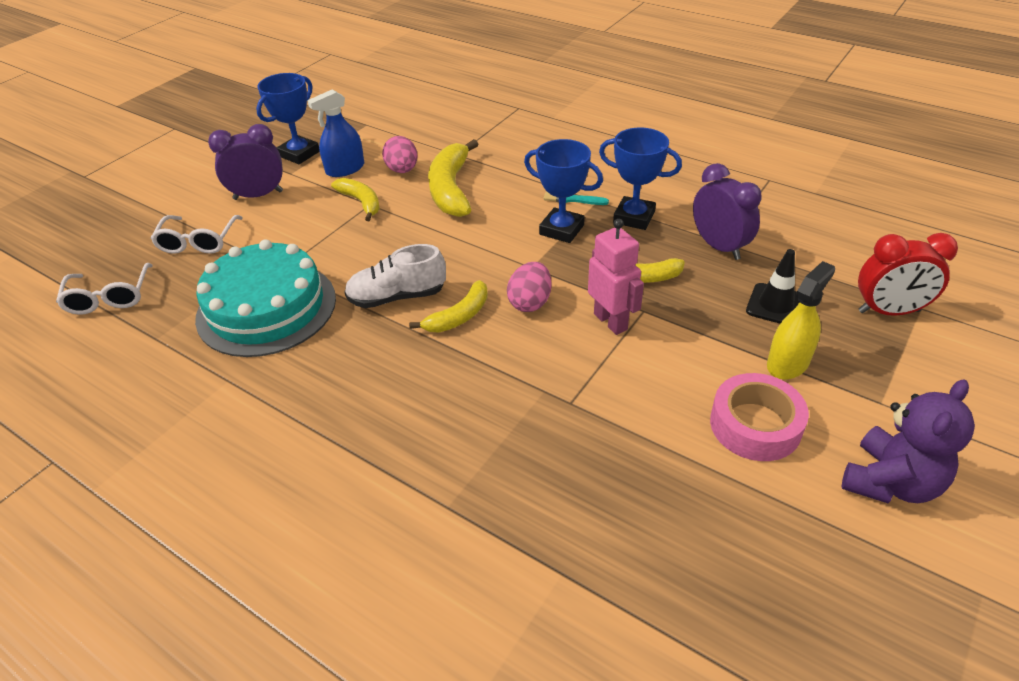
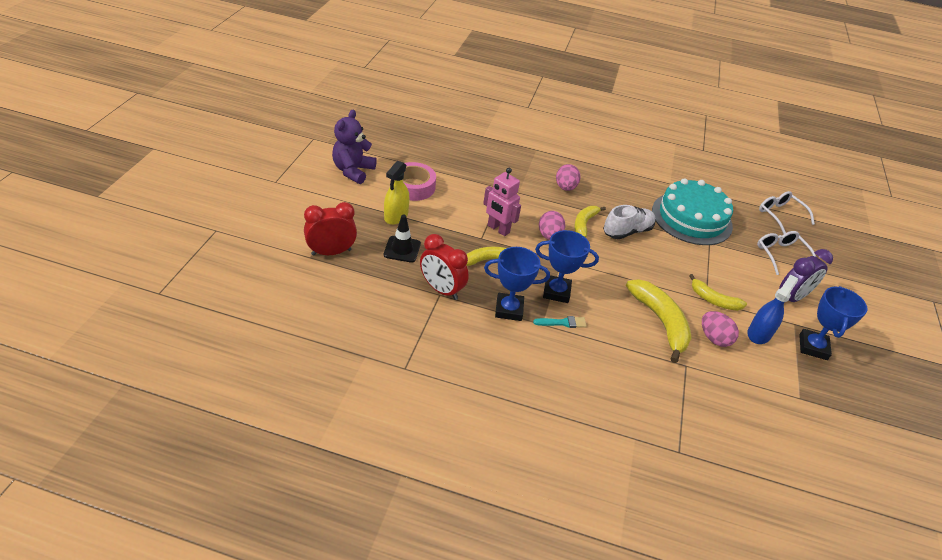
camera: 155 degrees right, 0 degrees up
purple clock [693,163,762,260] -> red clock [420,234,469,300]
none -> pink egg [556,164,580,191]

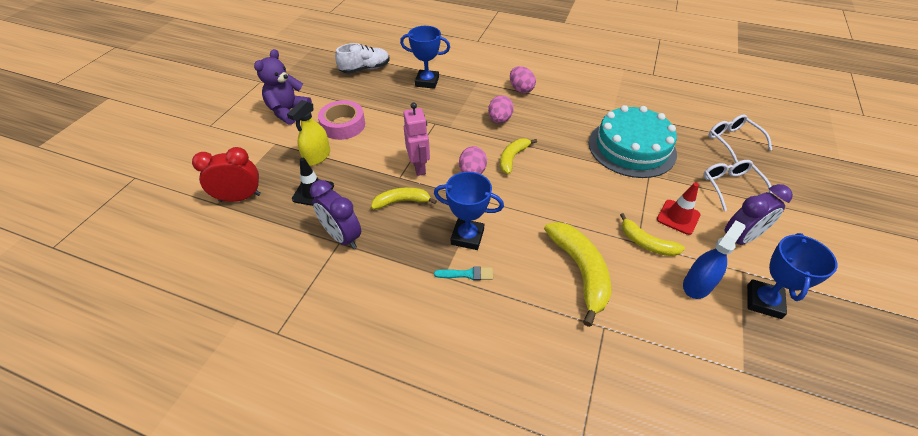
camera: 10 degrees right, 5 degrees up
red clock [420,234,469,300] -> purple clock [310,180,361,249]
pink robot [483,168,521,236] -> pink robot turned 150 degrees counterclockwise [403,102,430,176]
blue trophy [484,247,550,321] -> blue trophy moved to [400,26,450,89]
white shoe [603,205,655,239] -> white shoe moved to [335,43,390,74]
pink egg [702,311,739,347] -> pink egg moved to [510,66,536,93]
none -> red traffic cone [657,182,701,235]

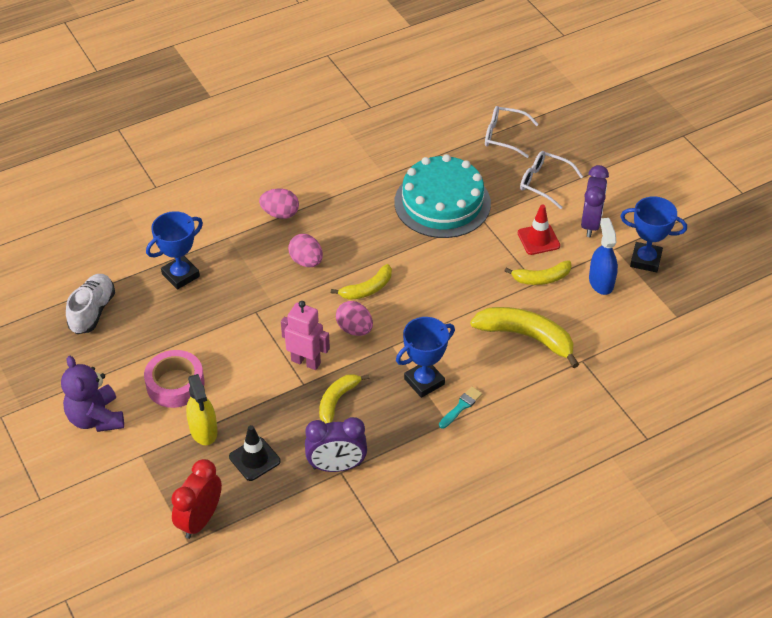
camera: 50 degrees left, 0 degrees up
yellow banana [500,139,537,174] -> yellow banana turned 105 degrees counterclockwise [331,264,392,300]
blue trophy [747,233,837,319] -> blue trophy turned 45 degrees counterclockwise [620,196,687,272]

